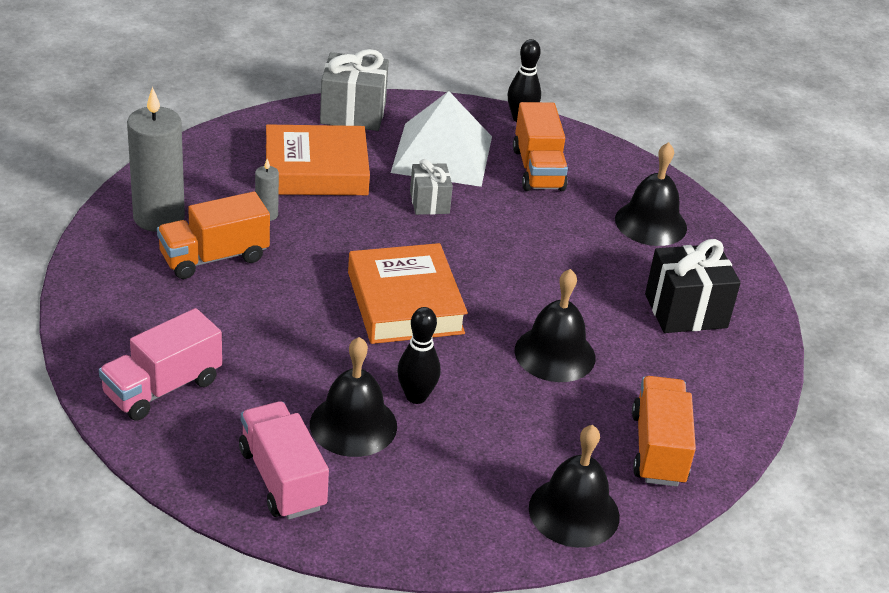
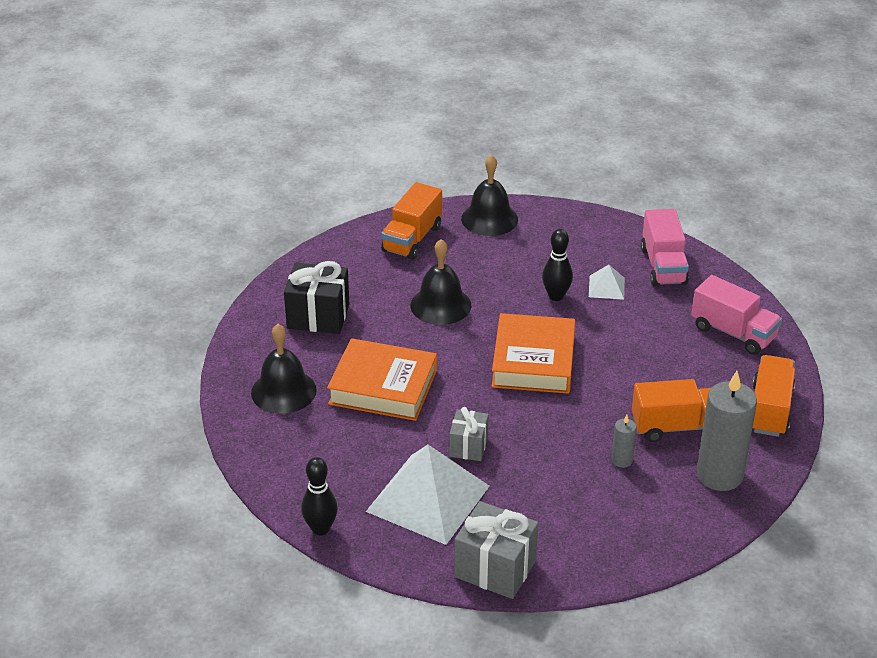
camera: 155 degrees left, 0 degrees up
pink truck [99,308,222,421] -> pink truck turned 60 degrees clockwise [691,275,782,355]
orange book [266,124,370,195] -> orange book moved to [327,338,437,421]
black bell [310,337,397,457] -> white pyramid [589,265,625,300]
orange truck [513,102,568,191] -> orange truck moved to [752,355,795,437]

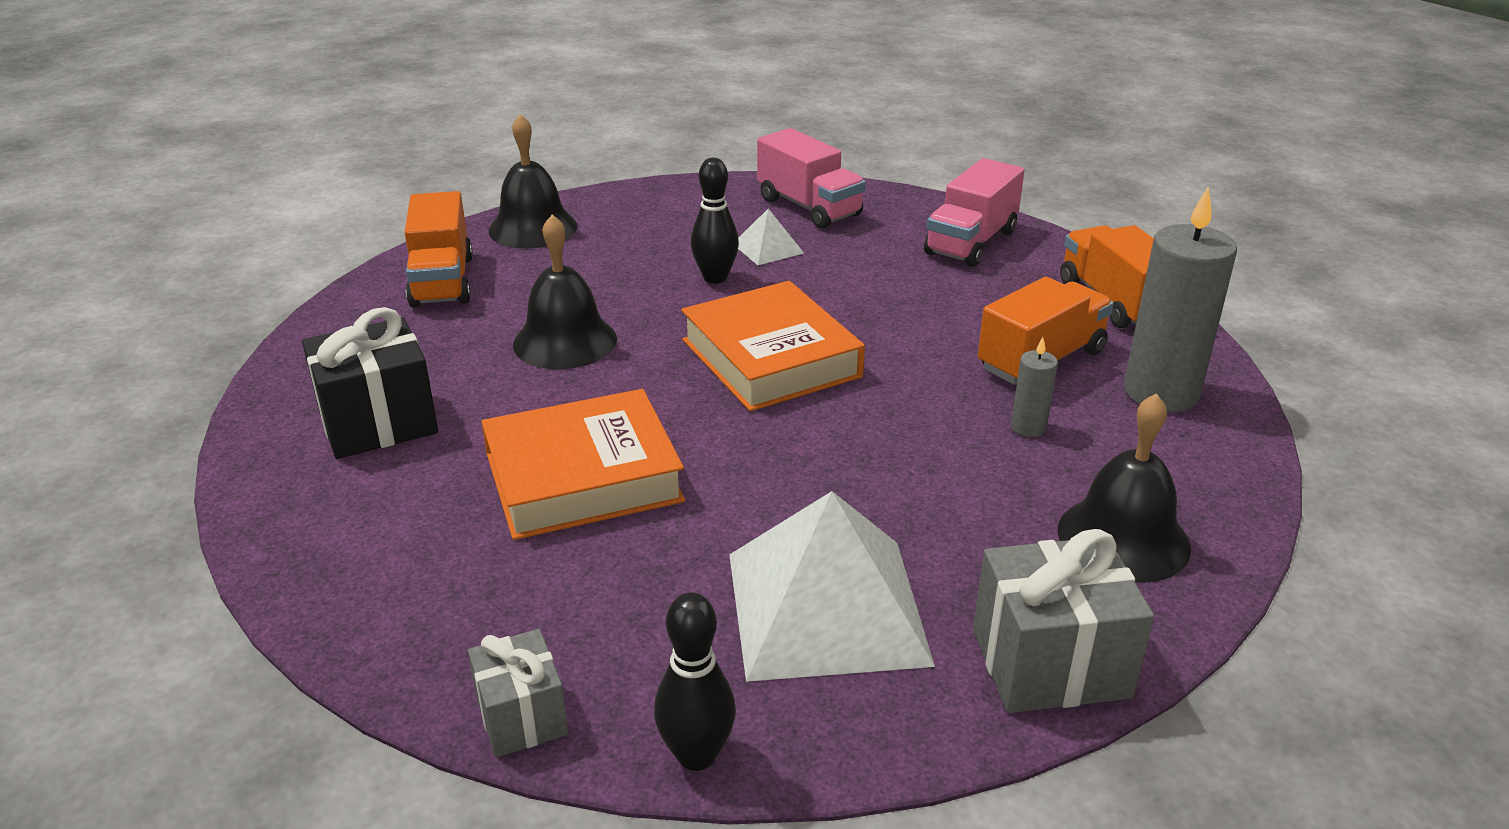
camera: 35 degrees left, 5 degrees down
black bell [251,324,317,414] -> black bell moved to [1058,393,1191,583]
grey gift [449,407,489,461] -> grey gift moved to [468,629,568,757]
pink truck [691,275,782,355] -> pink truck turned 120 degrees clockwise [924,158,1025,267]

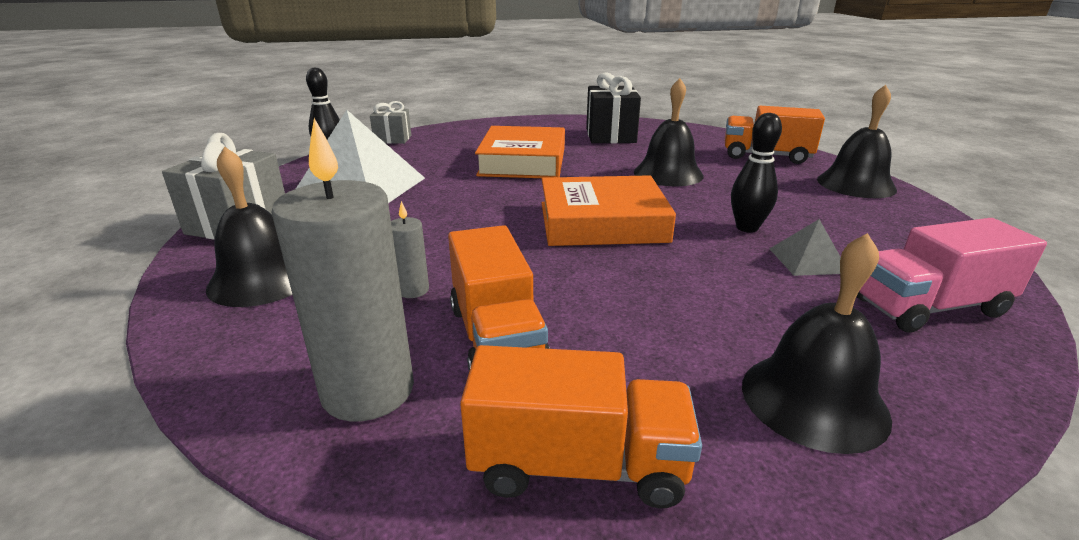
camera: 115 degrees right, 5 degrees down
white pyramid [738,208,804,265] -> grey pyramid [770,219,841,276]
pink truck [924,158,1025,267] -> black bell [742,233,892,454]

